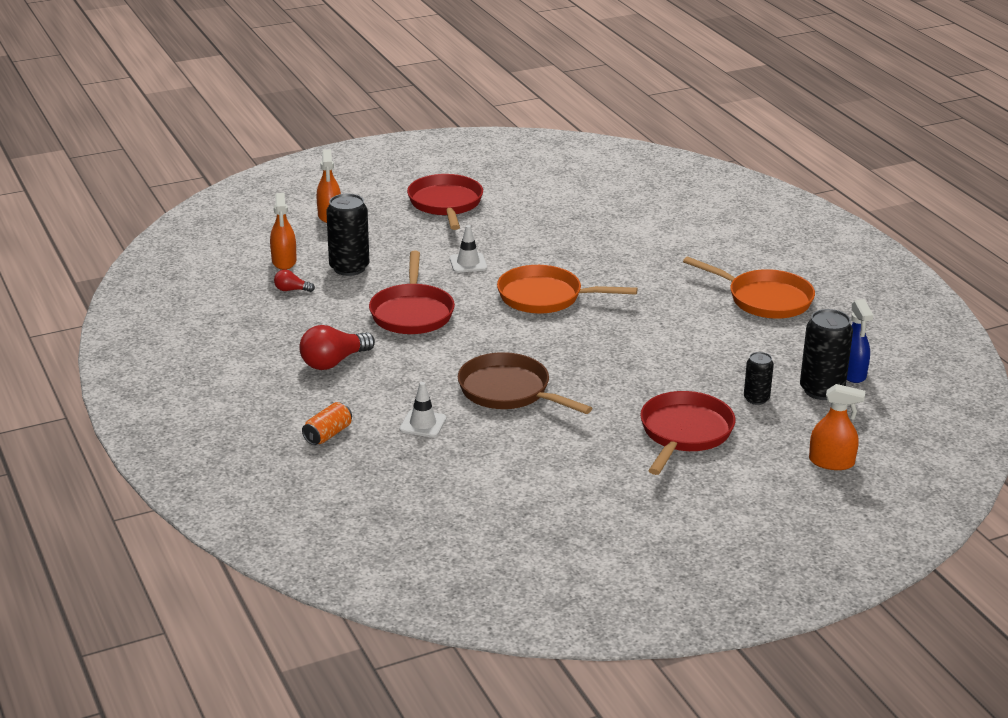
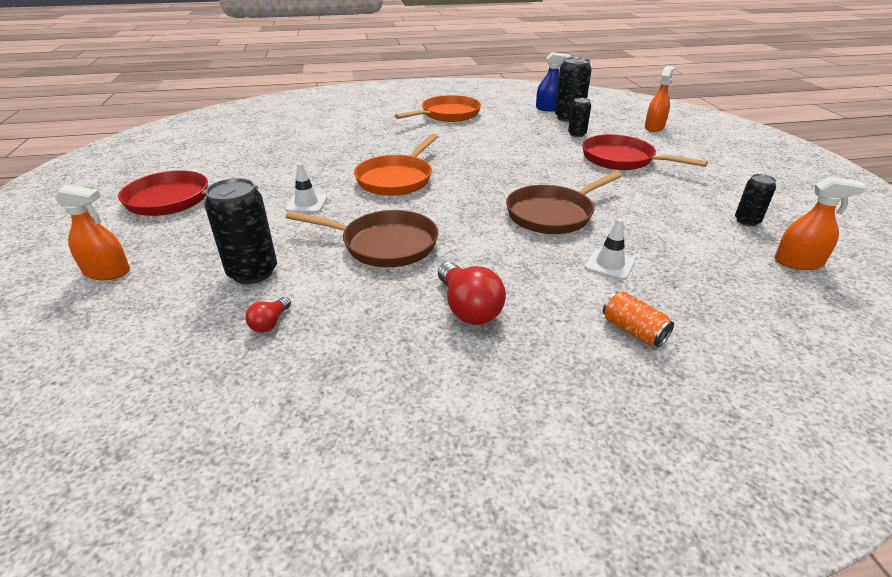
camera: 75 degrees left, 5 degrees up
orange spray bottle [270,193,297,270] -> orange spray bottle moved to [775,177,867,270]
red pan [369,251,455,334] -> brown pan [285,210,438,267]
none -> black can [735,174,776,226]

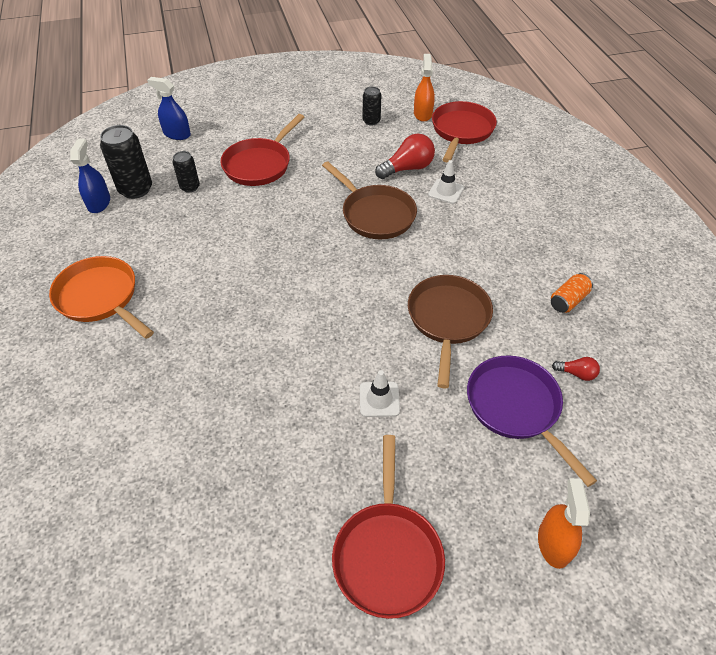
camera: 95 degrees left, 15 degrees up
black can [204,178,277,284] -> purple pan [467,355,597,487]
orange pan [354,134,438,196] -> none
red light bulb [438,262,506,325] -> red light bulb moved to [375,134,435,179]
orange can [603,291,674,347] -> orange can moved to [551,273,593,313]
orange spray bottle [645,66,674,132] -> blue spray bottle [147,77,191,140]
none -> red pan [432,101,497,163]

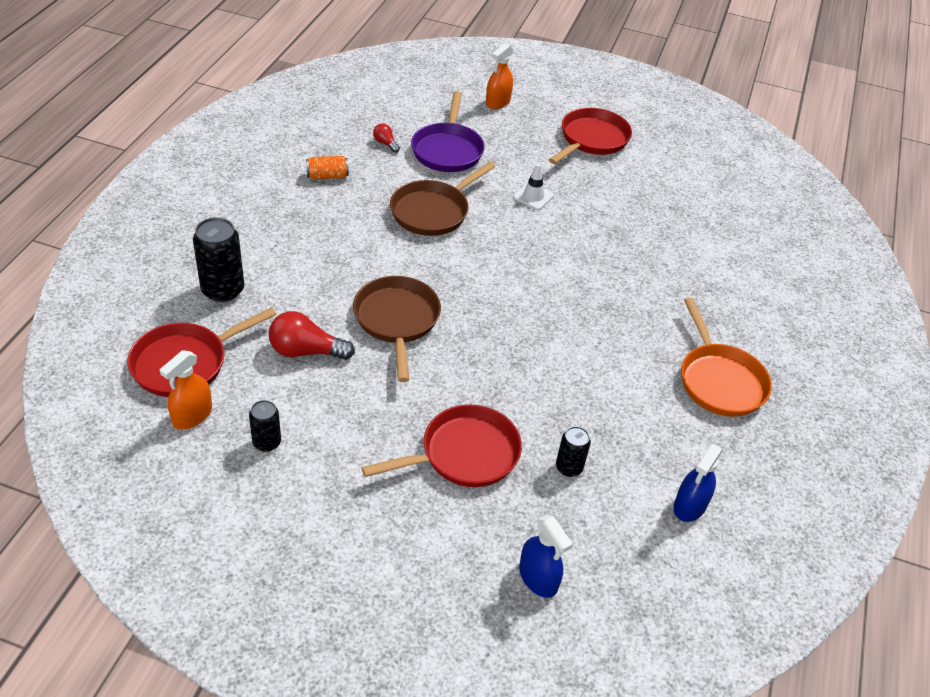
camera: 150 degrees left, 5 degrees down
black can [100,125,152,199] -> black can moved to [193,217,244,302]
white traffic cone [428,160,464,204] -> none

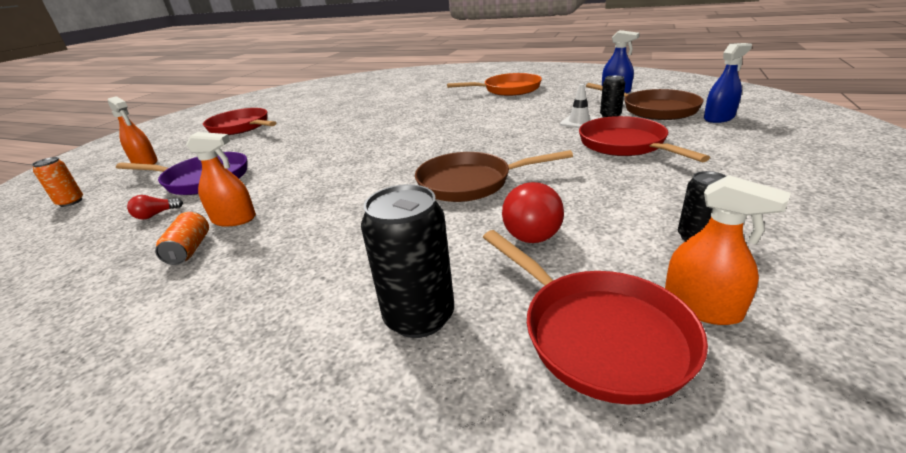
camera: 80 degrees left, 15 degrees down
brown pan [390,162,496,236] -> brown pan moved to [586,83,704,120]
white traffic cone [513,164,554,210] -> white traffic cone moved to [560,84,598,128]
none -> orange can [32,157,83,207]
none -> orange spray bottle [186,132,256,227]

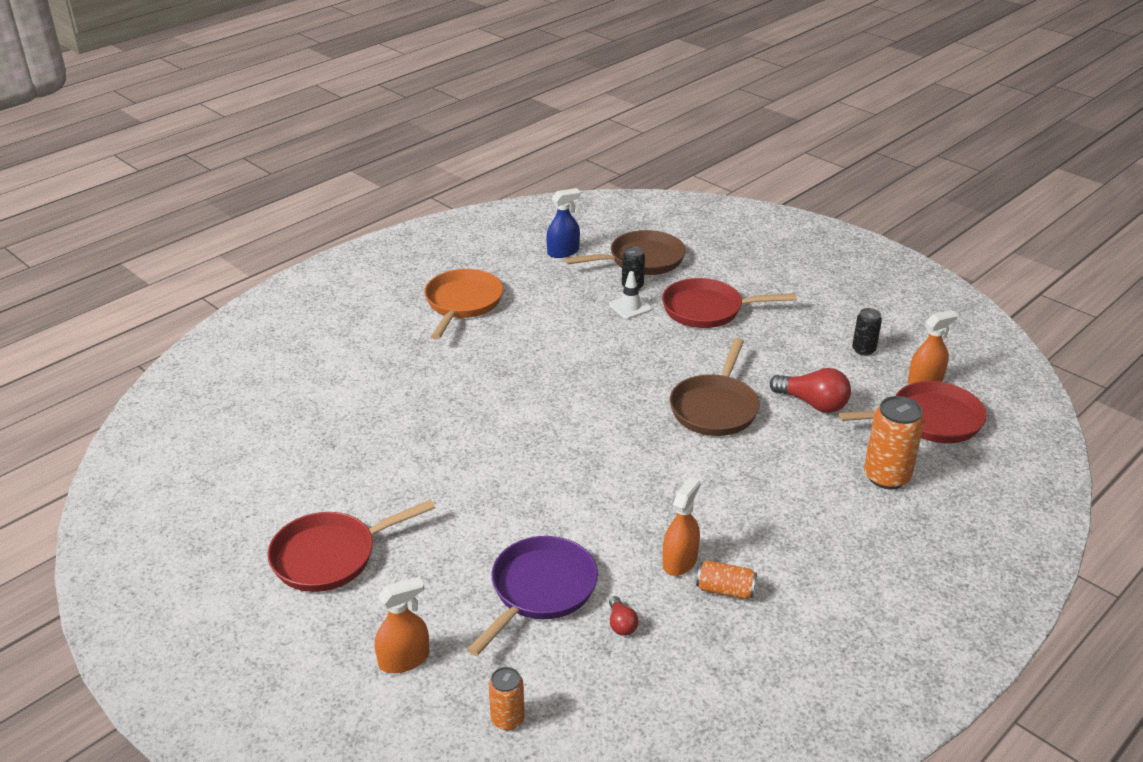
camera: 70 degrees left, 5 degrees up
black can [361,184,454,338] -> orange can [864,396,924,489]
blue spray bottle [704,43,752,123] -> none

